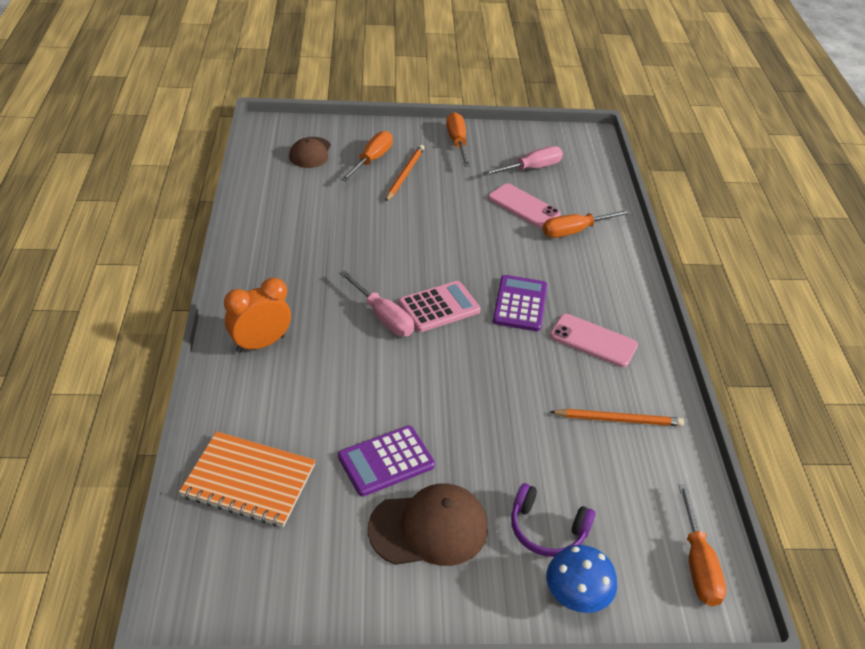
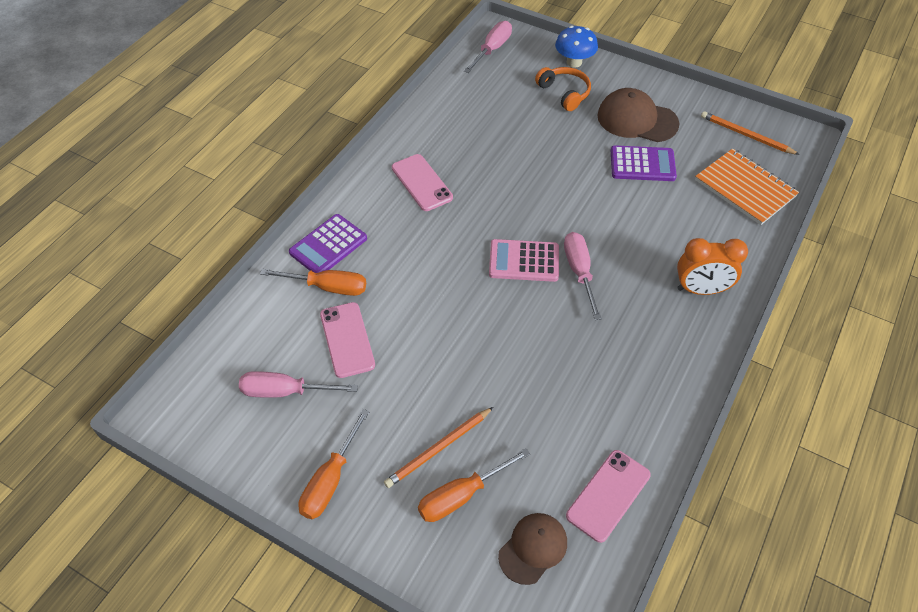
camera: 145 degrees left, 10 degrees up
purple calculator [493,275,547,331] -> purple calculator moved to [289,214,367,273]
purple headphones [511,483,595,557] -> orange headphones [535,67,591,111]
orange pencil [550,409,684,426] -> orange pencil moved to [701,111,800,155]
orange screwdriver [678,484,726,606] -> pink screwdriver [464,21,512,73]
none -> pink phone [566,450,651,543]

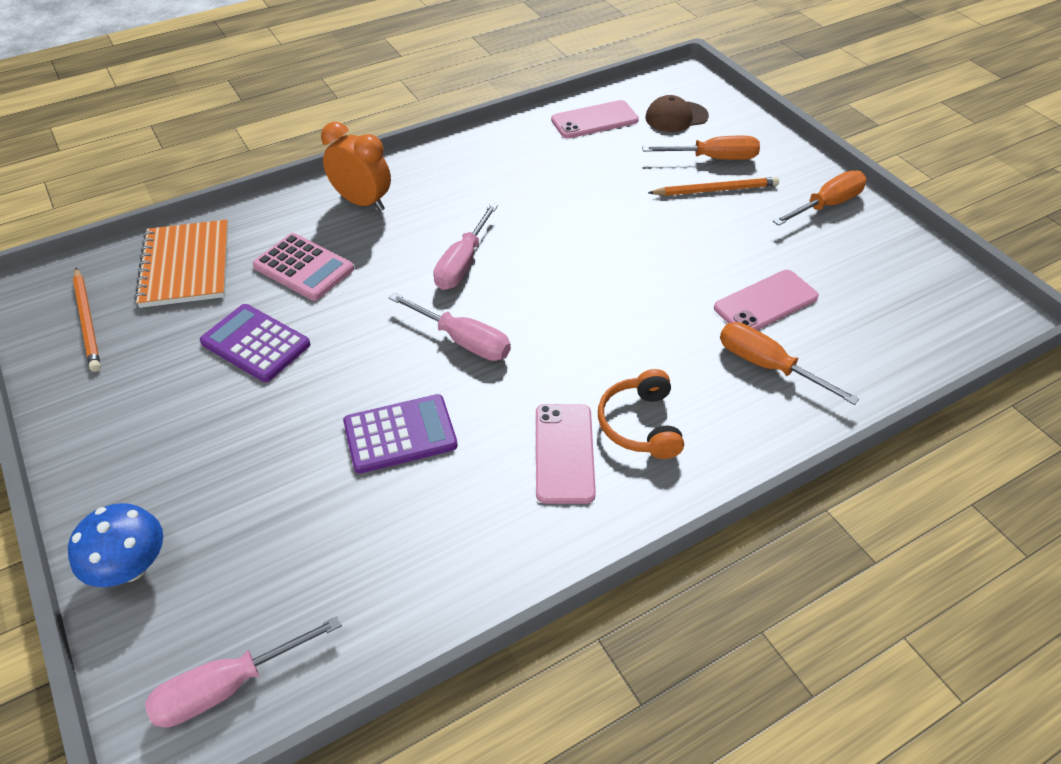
camera: 150 degrees left, 5 degrees down
pink screwdriver [239,371,358,398] -> pink screwdriver moved to [389,293,511,361]
purple calculator [289,214,367,273] -> purple calculator moved to [343,394,458,474]
pink phone [320,302,375,378] -> pink phone turned 45 degrees clockwise [714,270,819,330]
pink calculator [489,239,559,282] -> pink calculator moved to [253,233,354,301]
orange headphones [535,67,591,111] -> orange headphones moved to [598,369,684,459]
brown cap [597,88,679,142] -> none

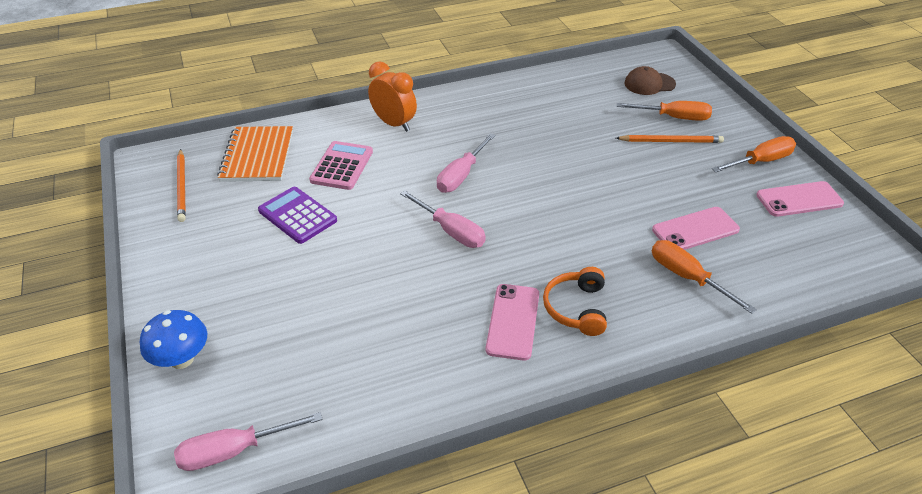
camera: 10 degrees right, 5 degrees down
pink calculator [253,233,354,301] -> pink calculator turned 120 degrees counterclockwise [309,141,373,190]
purple calculator [343,394,458,474] -> none
pink phone [551,100,639,138] -> pink phone moved to [756,181,844,217]

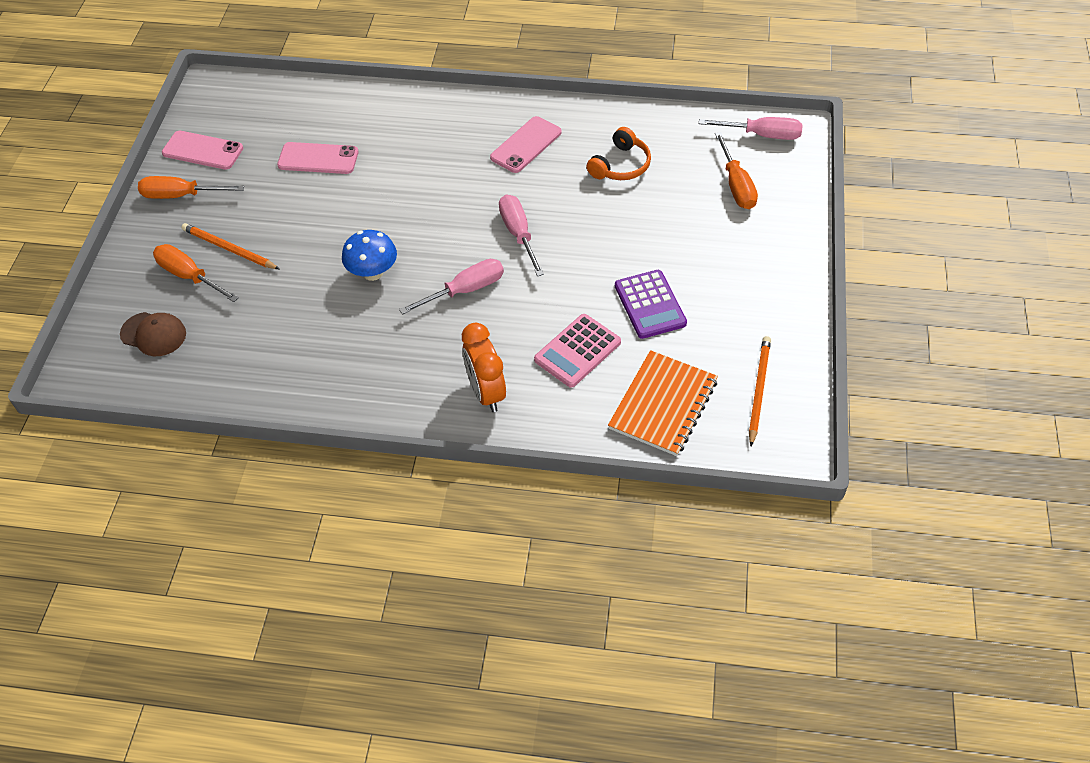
camera: 150 degrees left, 10 degrees up
blue mushroom [140,310,207,369] -> blue mushroom moved to [342,230,397,281]
orange headphones [543,267,607,336] -> orange headphones moved to [586,127,651,180]
orange screwdriver [652,240,757,314] -> orange screwdriver moved to [715,132,758,209]

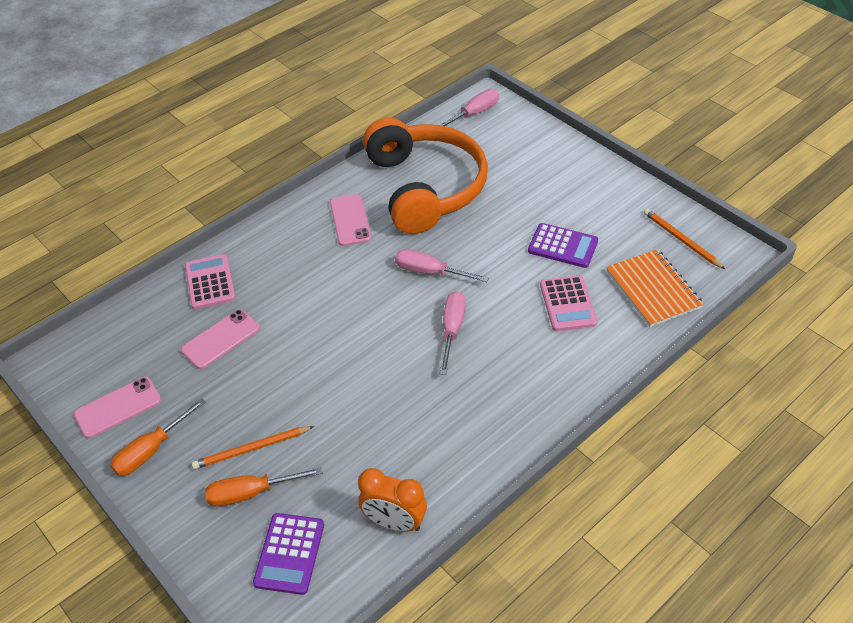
camera: 50 degrees left, 5 degrees down
brown cap [120,312,186,356] -> purple calculator [253,513,324,595]
blue mushroom [342,230,397,281] -> none
orange clock [462,323,506,412] -> orange clock moved to [358,468,427,532]
orange headphones [586,127,651,180] -> orange headphones [363,117,488,234], size x2.47
orange screwdriver [715,132,758,209] -> none
none -> pink calculator [185,254,236,310]

